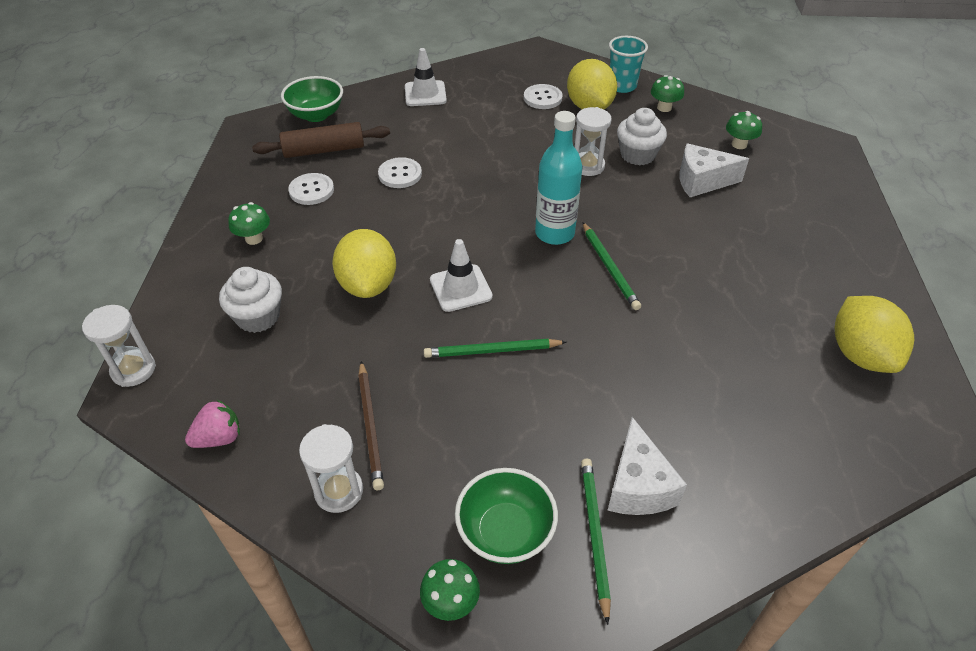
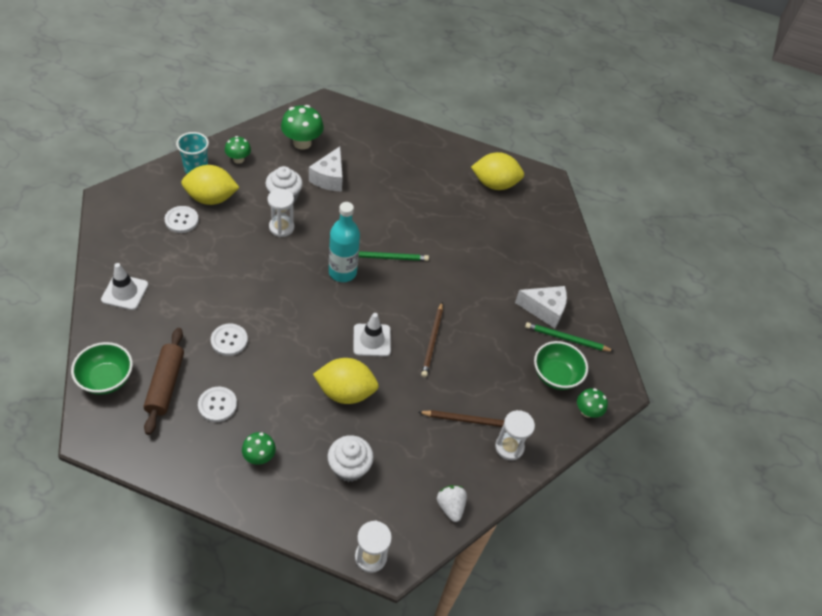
camera: 80 degrees left, 5 degrees up
pink strawberry [185,400,240,448] -> white strawberry [437,485,467,522]
green pencil [424,339,567,358] -> brown pencil [421,302,443,377]
green mushroom [726,111,762,149] -> green mushroom [281,105,324,150], size x1.66

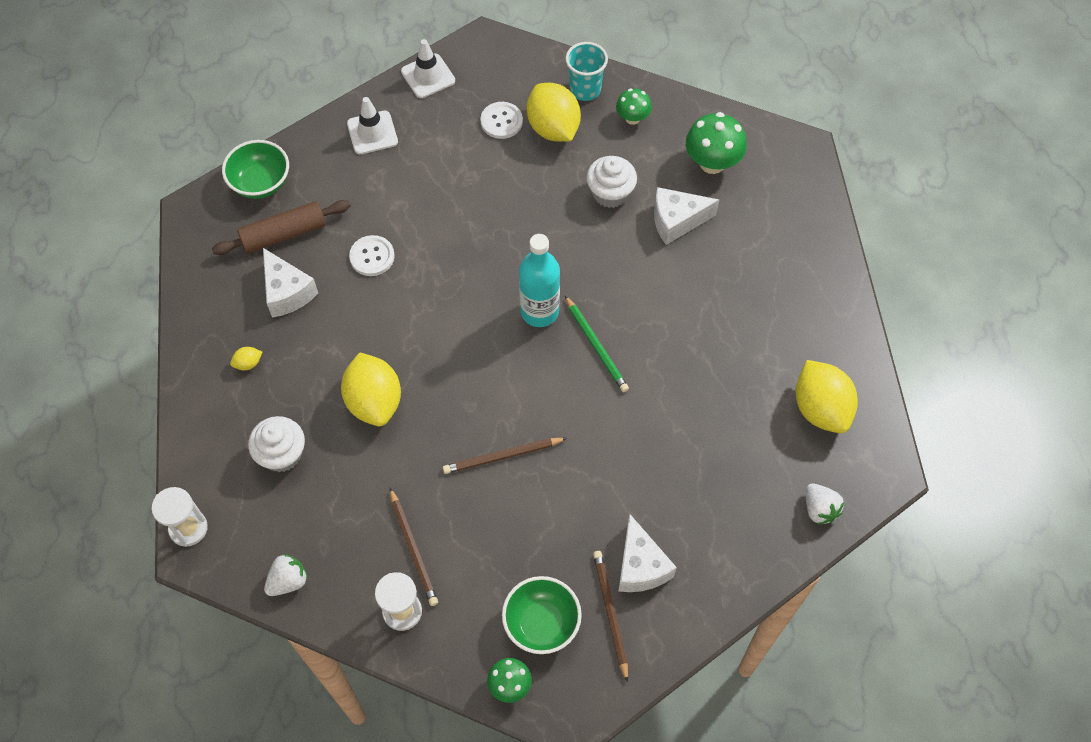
camera: 70 degrees right, 10 degrees up
white button [198,387,237,422] -> white cheese [263,248,318,318]
green mushroom [242,432,276,465] -> yellow lemon [230,347,262,371]
white hourglass [268,189,294,237] -> none
white traffic cone [353,313,391,357] -> white traffic cone moved to [401,39,455,98]
green pencil [525,322,614,351] -> brown pencil [593,551,628,683]
none -> white strawberry [806,484,844,525]

